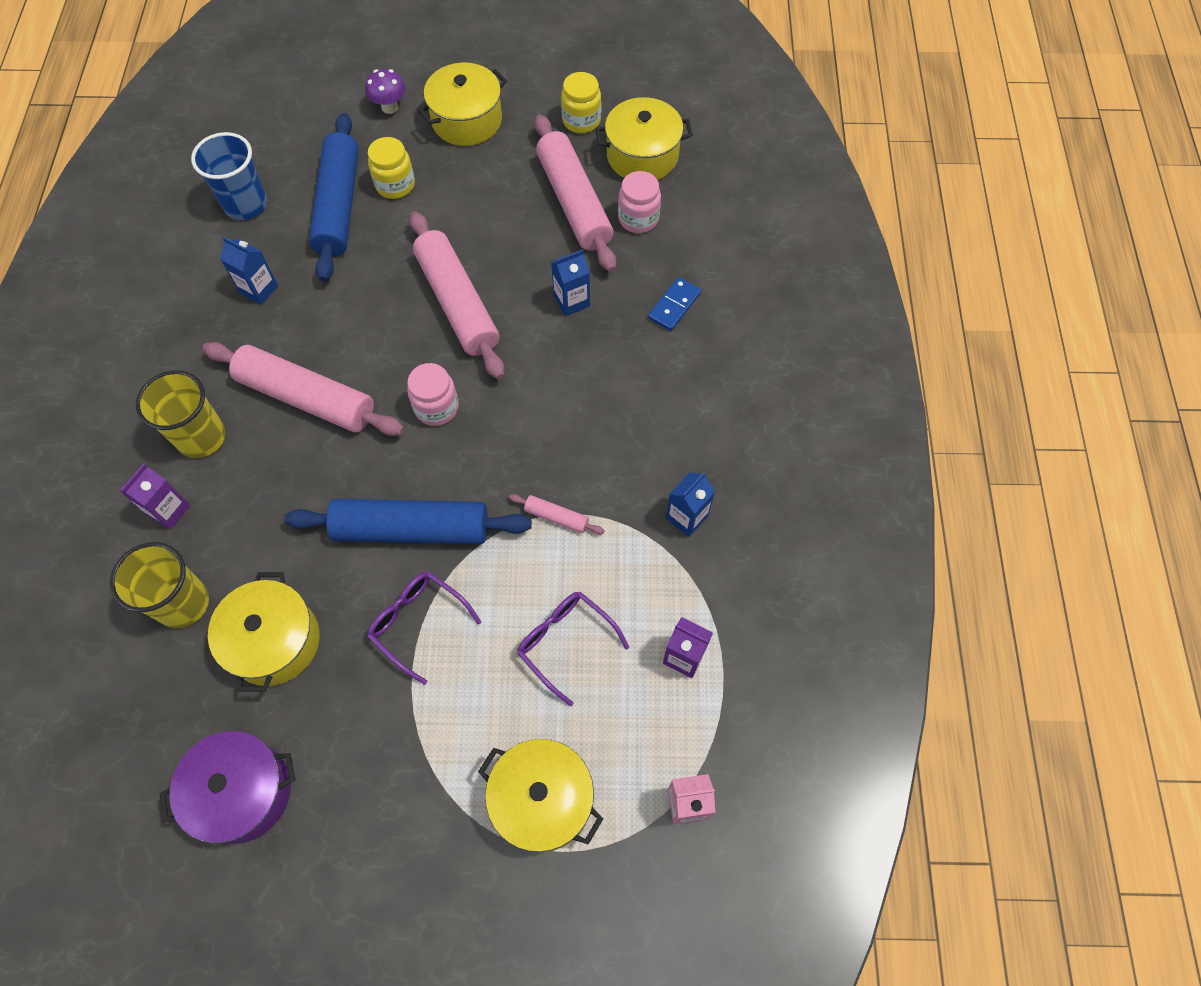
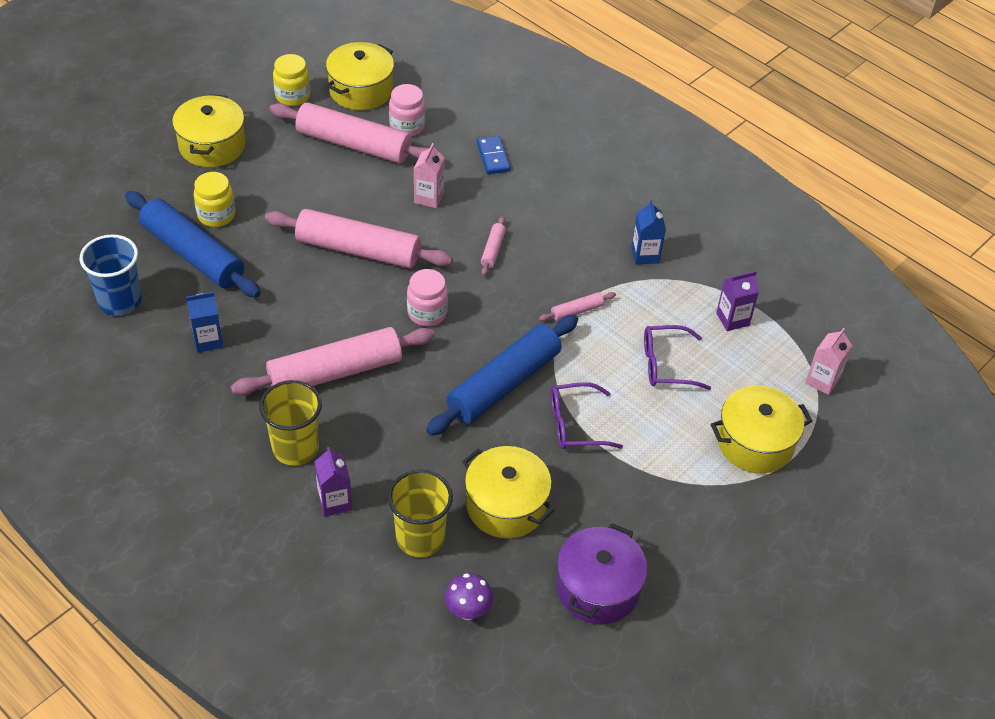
camera: 50 degrees left, 15 degrees down
purple mushroom [365,69,405,114] -> purple mushroom moved to [445,573,493,620]
blue carton [551,249,590,316] -> pink carton [414,143,445,208]
none -> pink rolling pin [481,216,506,276]

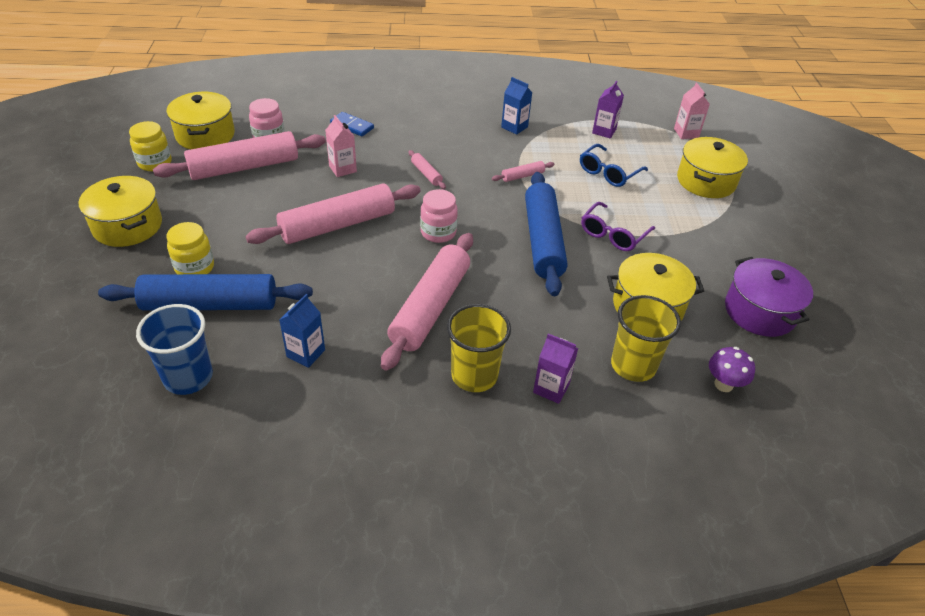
camera: 45 degrees left, 5 degrees down
pink rolling pin [539,292,616,321] -> pink rolling pin turned 45 degrees clockwise [492,161,555,182]
purple glasses [644,325,711,390] -> blue glasses [580,144,648,187]

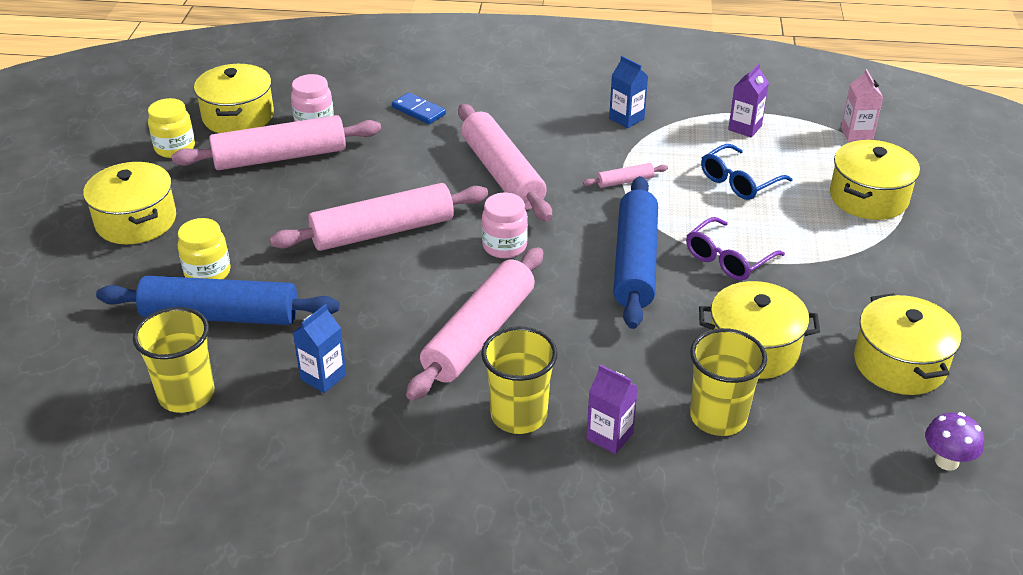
camera: 10 degrees right, 5 degrees down
blue cup [136,304,213,395] -> yellow cup [133,307,214,413]
pink carton [325,115,357,177] -> none
pink rolling pin [408,150,446,189] -> pink rolling pin [458,104,552,221], size x2.36
purple mushroom [709,347,755,392] -> purple mushroom moved to [925,412,984,471]
purple pot [725,257,813,337] -> yellow pot [854,293,961,395]

